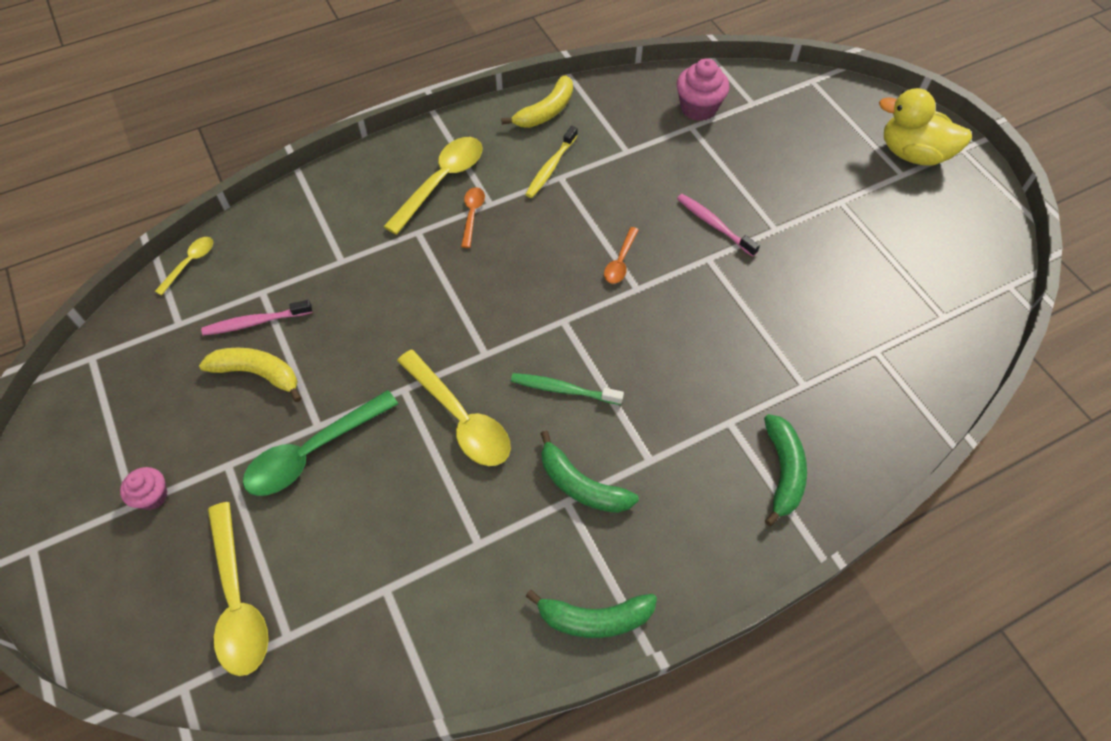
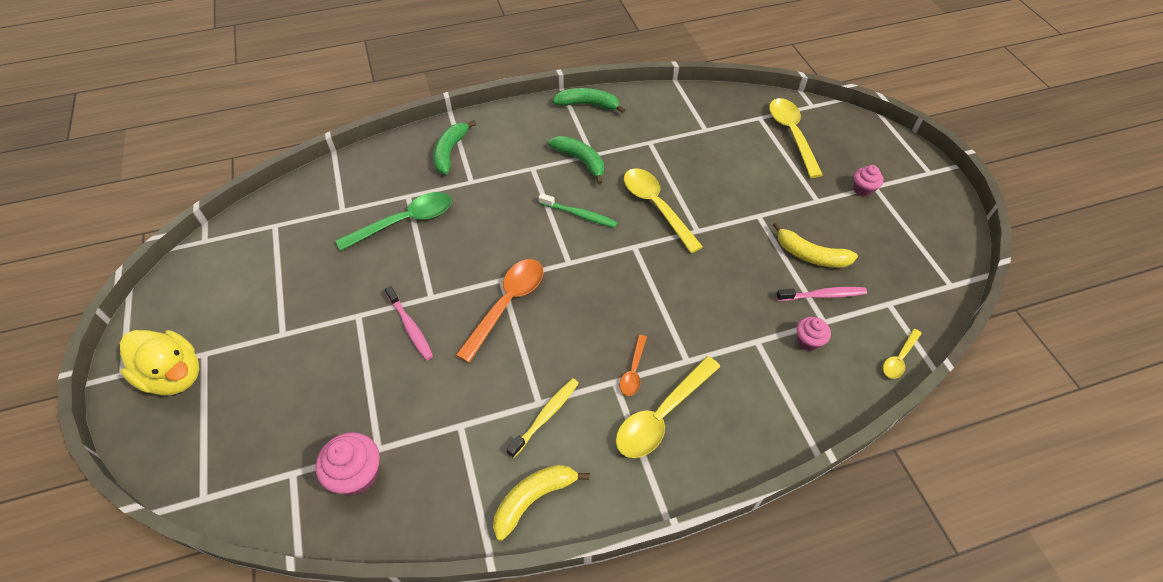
camera: 170 degrees left, 5 degrees down
green spoon [243,390,398,496] -> green spoon moved to [336,192,452,251]
orange spoon [604,227,639,284] -> orange spoon [456,259,543,363], size x1.92
none -> pink cupcake [797,317,831,351]

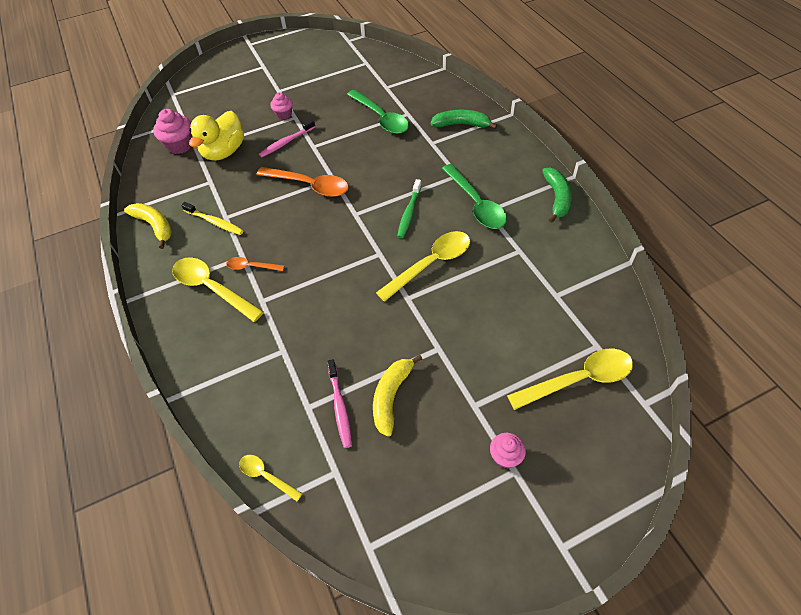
camera: 85 degrees right, 0 degrees up
yellow duck [120,330,200,396] -> yellow duck moved to [189,111,244,161]
green banana [548,136,604,185] -> green spoon [442,164,507,229]
pink cupcake [797,317,831,351] -> pink cupcake moved to [270,92,293,119]

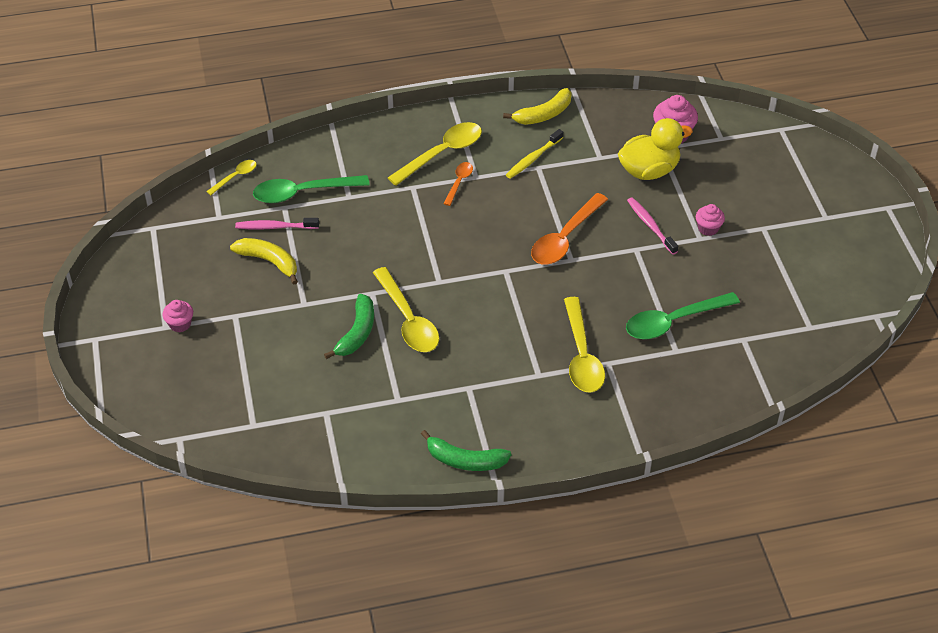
camera: 100 degrees right, 5 degrees down
yellow duck [189,111,244,161] -> yellow duck turned 120 degrees clockwise [618,118,693,180]
green toothbrush [397,179,422,238] -> none
green banana [430,110,498,129] -> green banana moved to [324,294,374,359]
green spoon [442,164,507,229] -> green spoon moved to [253,175,370,203]
yellow spoon [507,349,633,410] -> yellow spoon moved to [564,297,605,393]

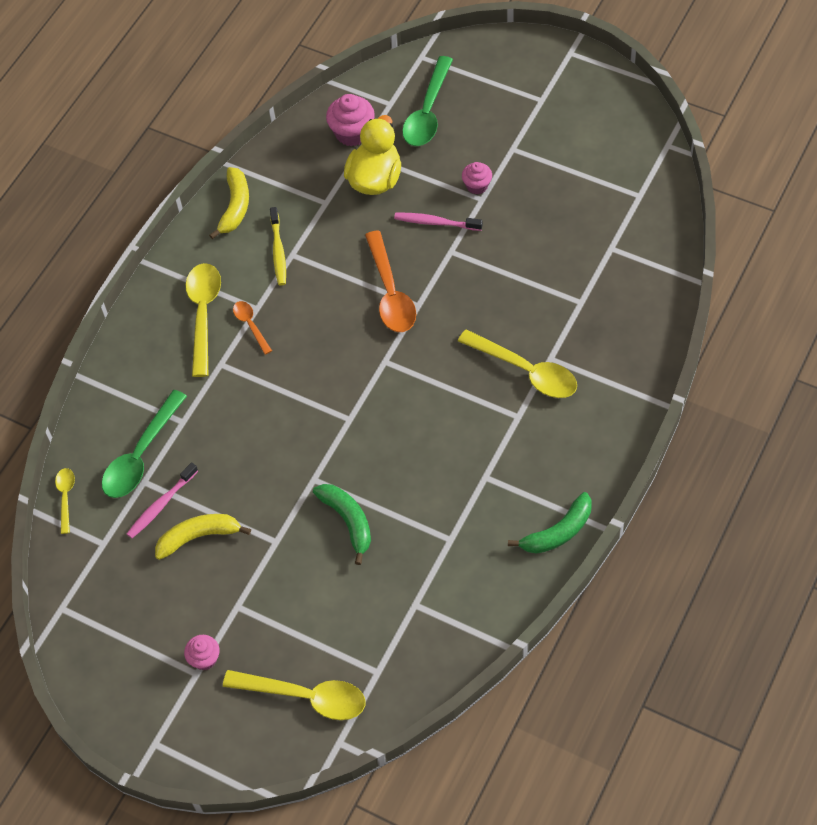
camera: 45 degrees left, 10 degrees up
yellow spoon [373,267,439,352] -> yellow spoon moved to [223,670,366,720]
green spoon [626,292,740,339] -> green spoon moved to [402,56,453,146]

